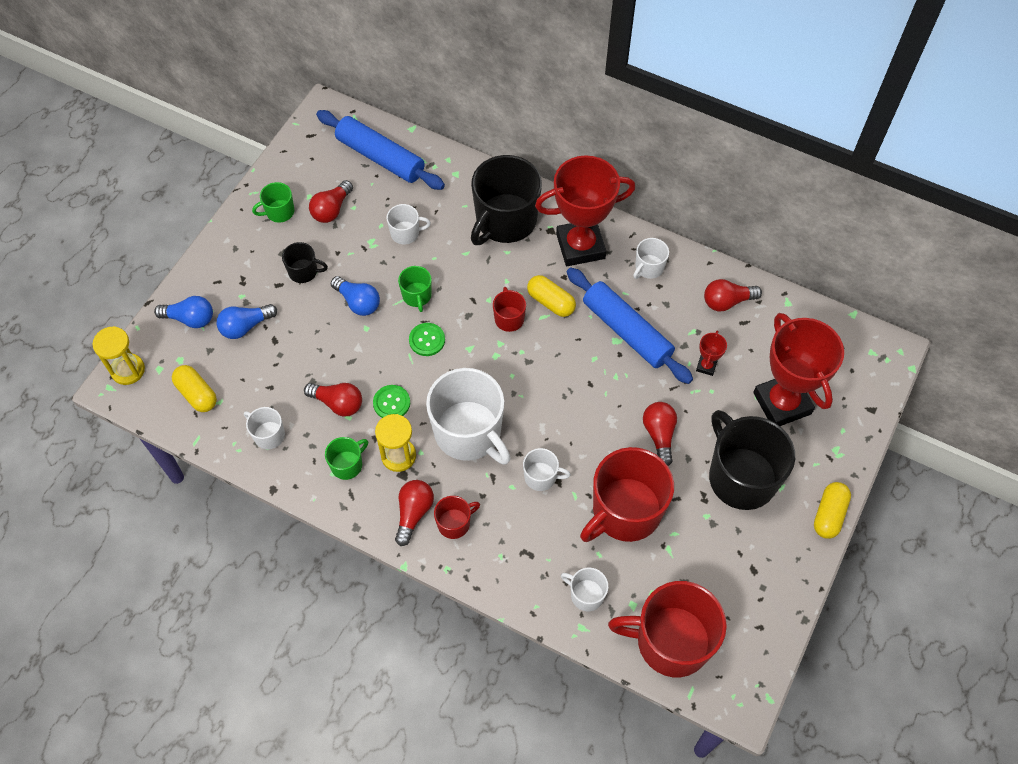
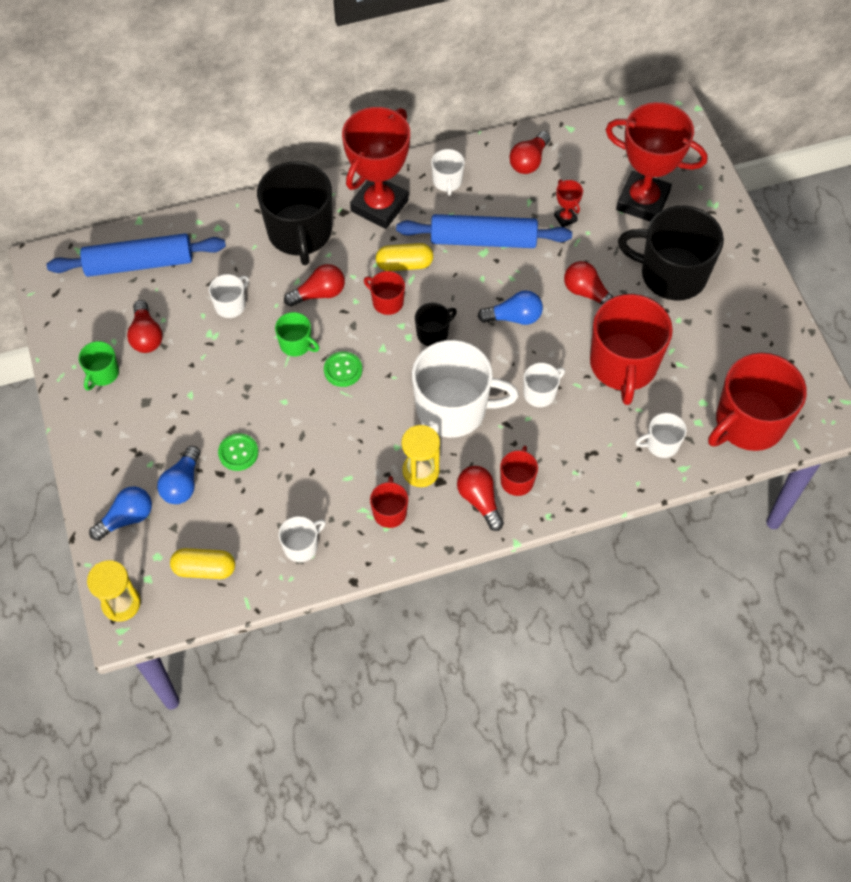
camera: 45 degrees left, 0 degrees up
white mug [244,407,285,449] -> white mug turned 150 degrees clockwise [279,516,326,562]
black mug [282,242,328,283] -> black mug moved to [415,303,457,346]
red light bulb [304,383,362,417] -> red light bulb moved to [284,264,345,307]
green mug [325,437,368,480] -> red mug [370,476,408,528]
blue light bulb [331,276,380,316] -> blue light bulb moved to [478,290,543,325]
green button [373,385,410,418] -> green button moved to [218,433,258,471]
yellow capsule [814,482,851,539] -> none

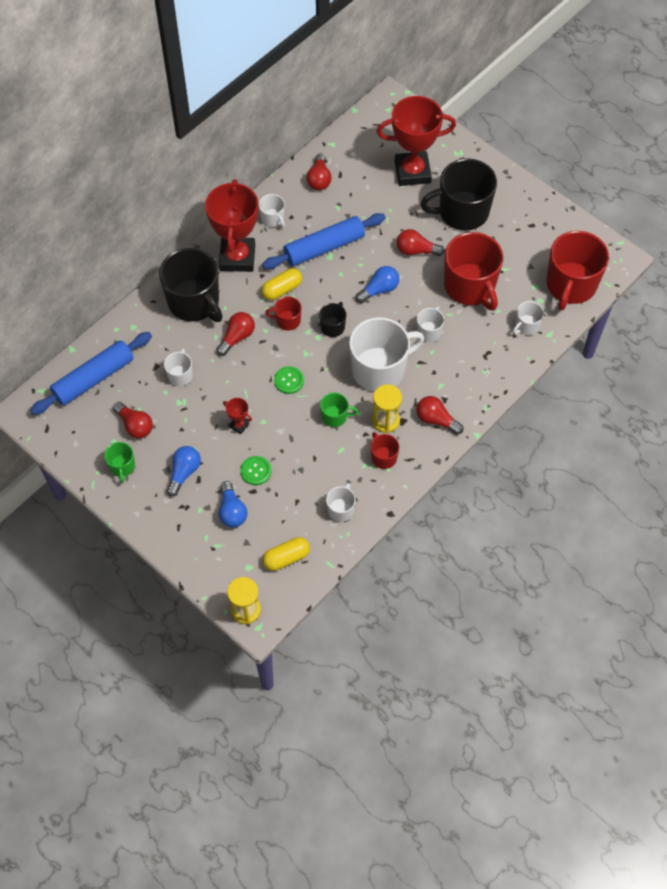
camera: 30 degrees left, 0 degrees up
blue light bulb [89,486,152,541] -> blue light bulb moved to [166,446,201,496]
green mug [275,312,319,356] -> green mug moved to [320,393,358,427]
red mug [500,446,538,496] -> none
red trophy [554,180,583,227] -> red trophy moved to [223,398,252,434]

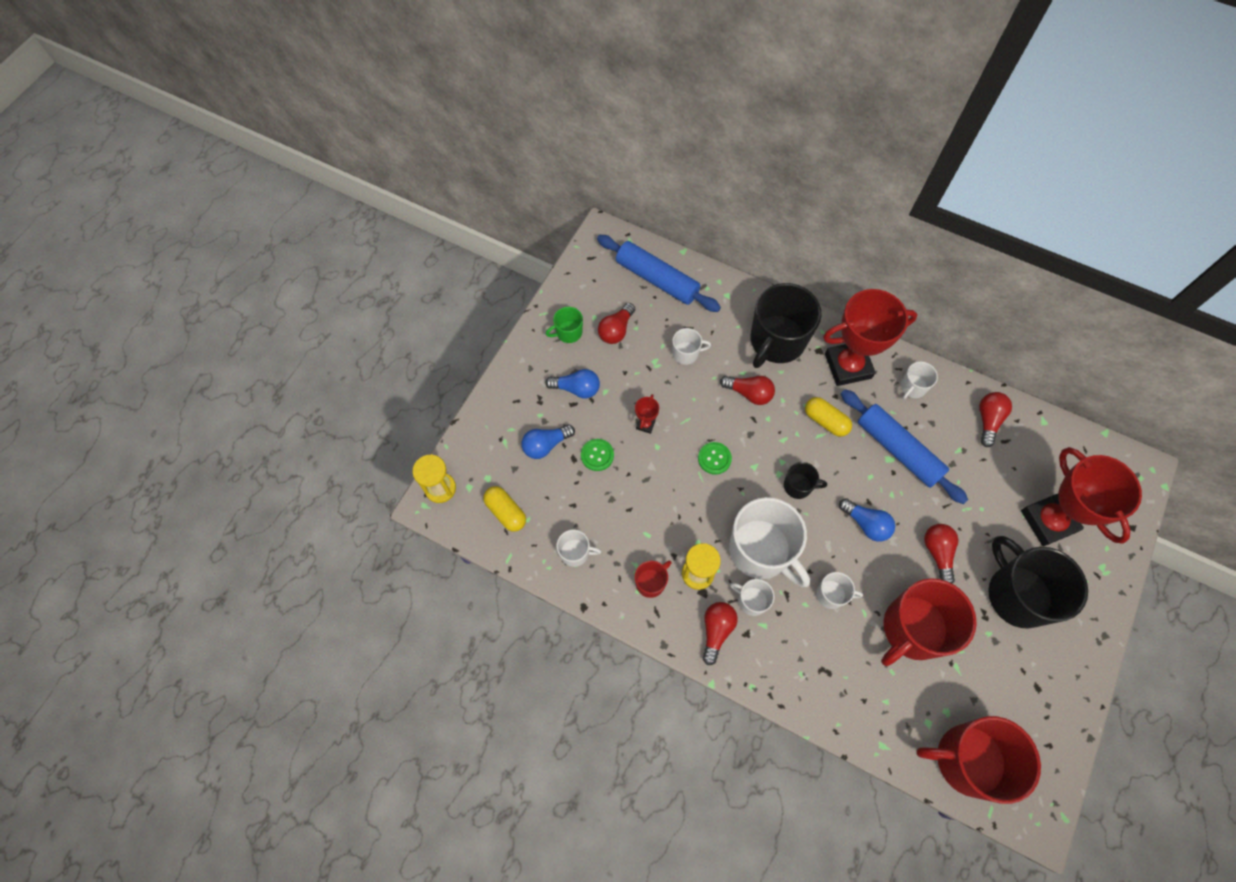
camera: 75 degrees right, 5 degrees up
red mug [265,297,302,330] -> none
red light bulb [307,153,332,190] -> red light bulb turned 120 degrees clockwise [979,392,1012,447]
green mug [320,393,358,427] -> none
white mug [513,301,544,335] -> white mug moved to [730,579,775,616]

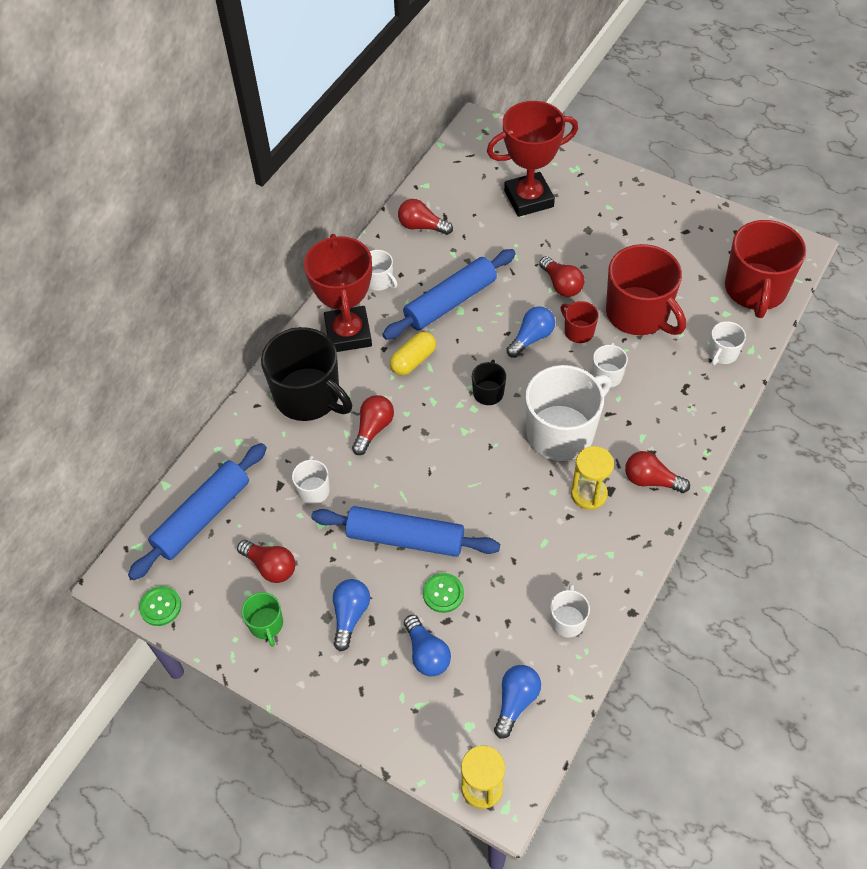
camera: 85 degrees left, 10 degrees down
yellow capsule [483,486,526,532] -> blue light bulb [494,665,541,739]
red trophy [635,394,659,434] -> blue rolling pin [311,506,500,557]
red mug [635,561,671,598] -> red mug moved to [560,301,599,343]
green button [698,442,732,475] -> green button moved to [139,586,181,626]
white mug [730,579,775,616] -> white mug moved to [708,321,746,365]
red light bulb [924,524,958,583] -> red light bulb turned 120 degrees counterclockwise [539,256,584,297]
black mug [988,536,1088,629] -> none

